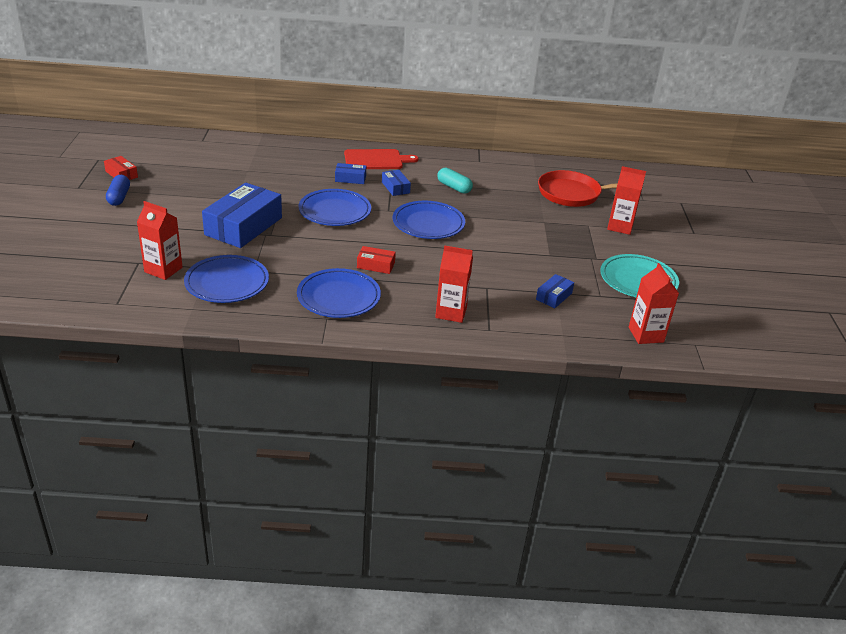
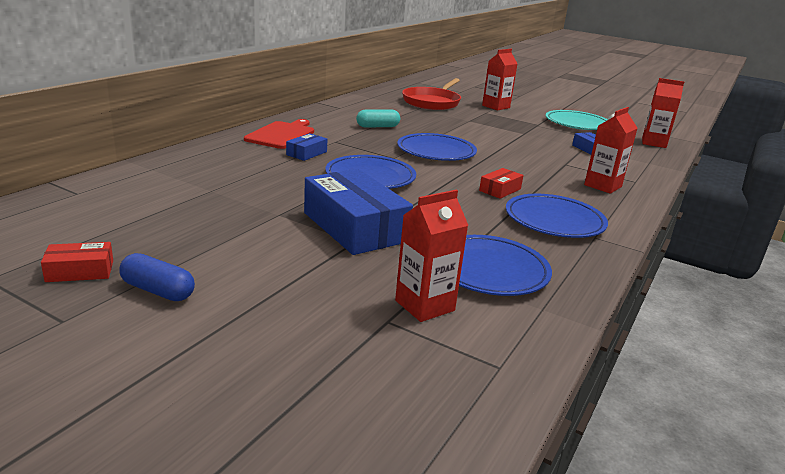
camera: 60 degrees left, 10 degrees down
blue box [382,170,411,196] -> none

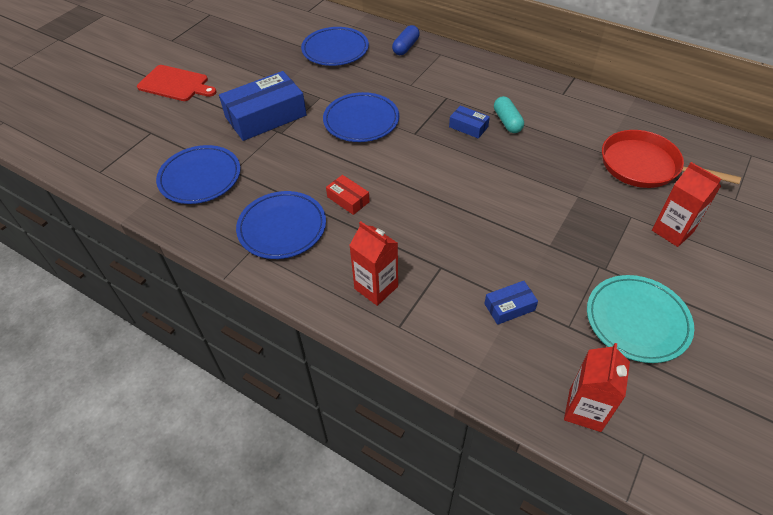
camera: 95 degrees right, 25 degrees up
red box [41,242,113,282] -> none
blue capsule [119,253,195,301] -> blue capsule moved to [392,25,420,55]
red cutting board [244,119,314,149] -> red cutting board moved to [137,65,217,101]
blue box [286,133,327,161] -> blue box moved to [449,105,490,139]
red carton [395,190,468,322] -> none
blue plate [397,133,477,161] -> blue plate moved to [301,27,369,66]

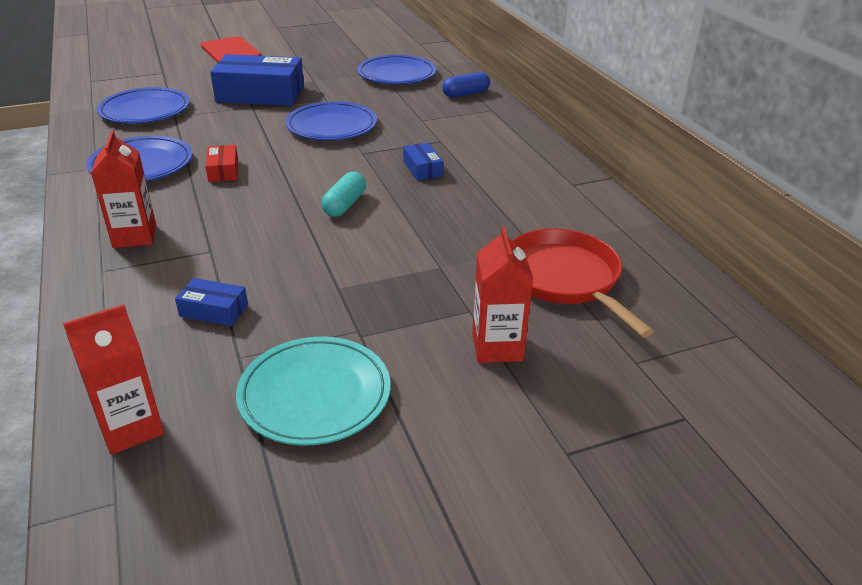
camera: 35 degrees right, 15 degrees down
turquoise capsule [494,96,524,133] -> turquoise capsule moved to [321,172,366,217]

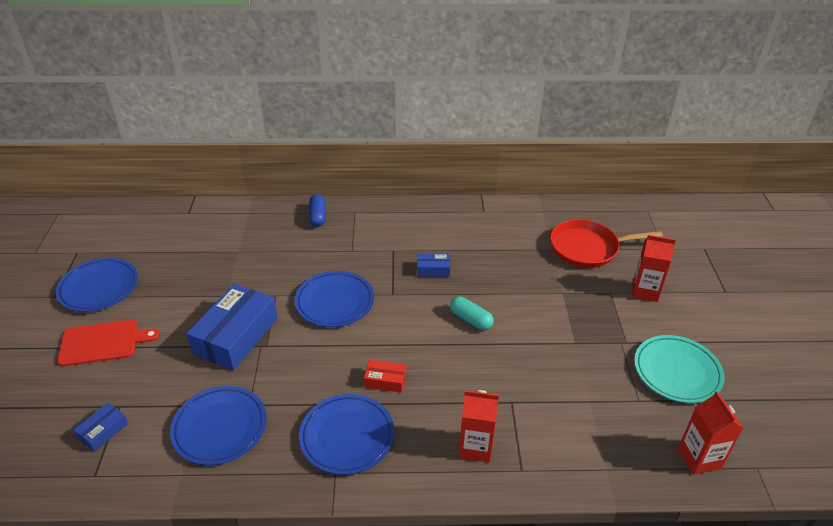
camera: 70 degrees left, 5 degrees up
blue box [175,278,248,326] -> blue box moved to [74,403,128,452]
blue plate [357,55,436,84] -> blue plate moved to [56,258,138,312]

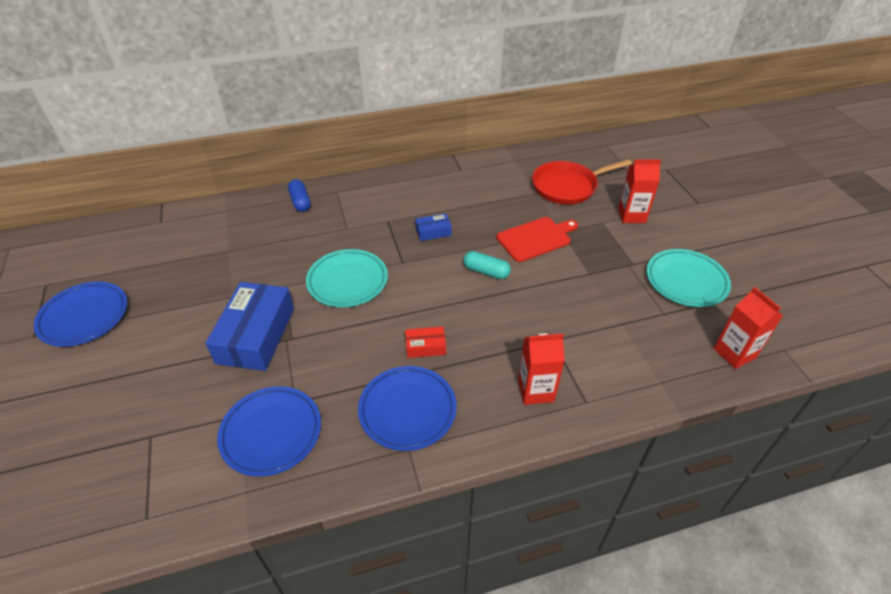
camera: 15 degrees left, 5 degrees up
red cutting board [57,320,160,366] -> red cutting board moved to [496,217,578,262]
blue box [74,403,128,452] -> none
blue plate [295,271,374,327] -> turquoise plate [306,249,388,307]

